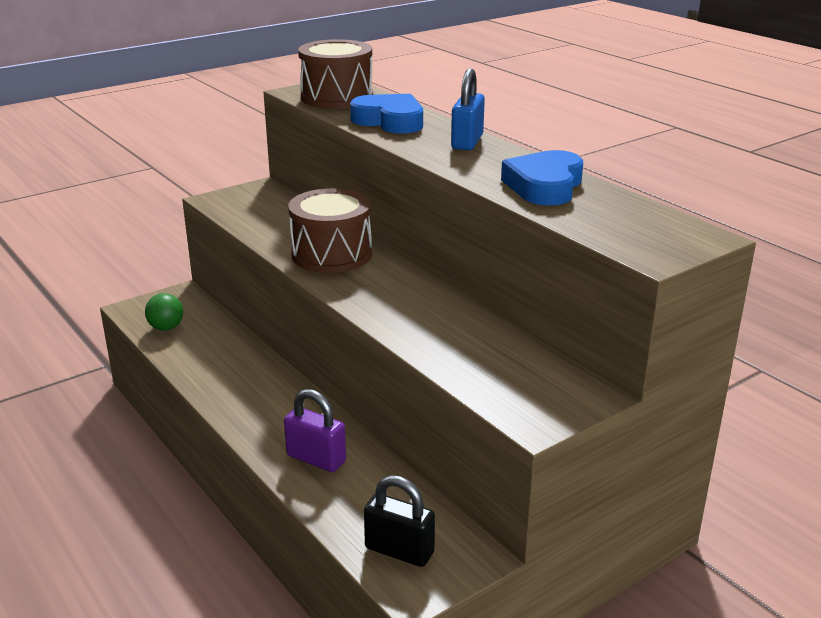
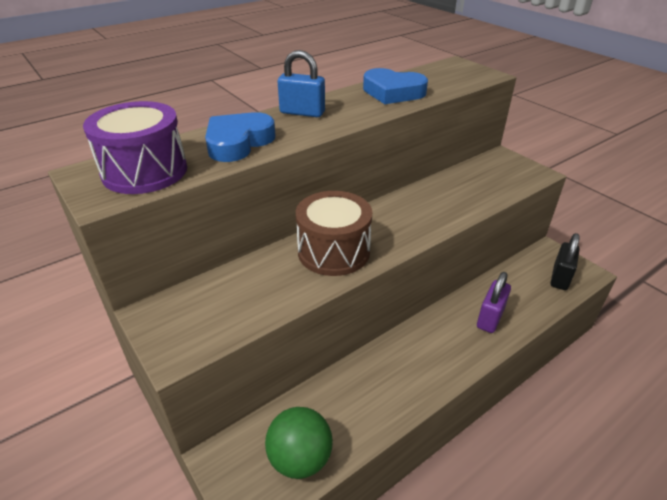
camera: 90 degrees left, 10 degrees up
green ball [145,293,183,331] -> green ball [265,407,333,479], size x1.54
brown drum [298,39,373,109] -> purple drum [83,101,187,194]

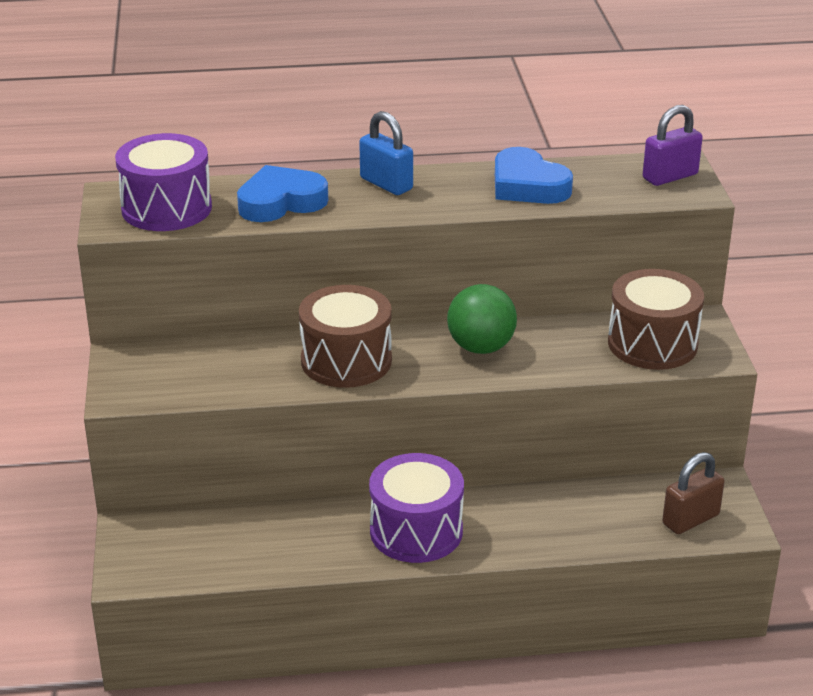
camera: 30 degrees right, 5 degrees down
green ball [265,407,333,479] -> green ball moved to [447,284,517,354]
purple padlock [477,272,511,333] -> purple padlock moved to [643,105,703,186]
black padlock [551,233,580,290] -> brown padlock [662,452,725,534]
none -> purple drum [369,453,464,563]
none -> brown drum [608,269,704,370]

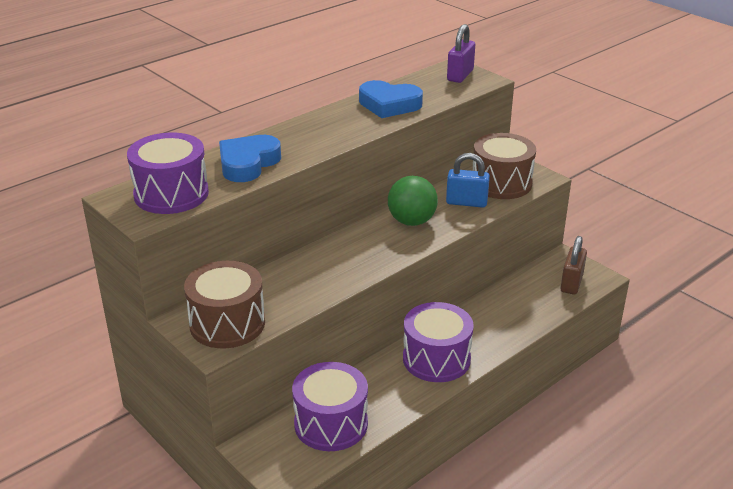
camera: 35 degrees left, 0 degrees up
brown drum [299,285,392,388] -> brown drum moved to [184,261,265,348]
blue padlock [359,111,413,195] -> blue padlock moved to [446,153,490,208]
none -> purple drum [292,362,368,451]

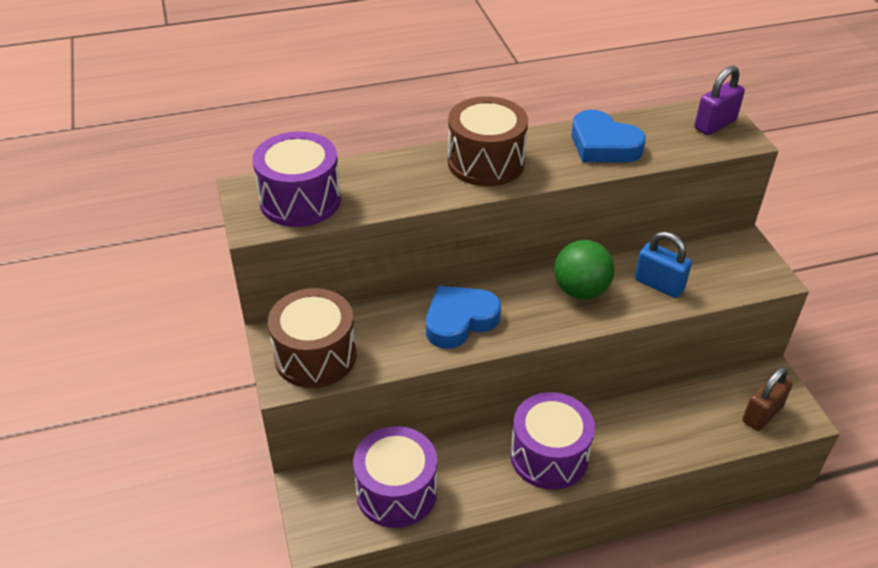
camera: 25 degrees right, 10 degrees up
blue heart [219,135,281,182] -> blue heart moved to [426,286,501,349]
brown drum [473,133,536,199] -> brown drum moved to [448,96,528,186]

